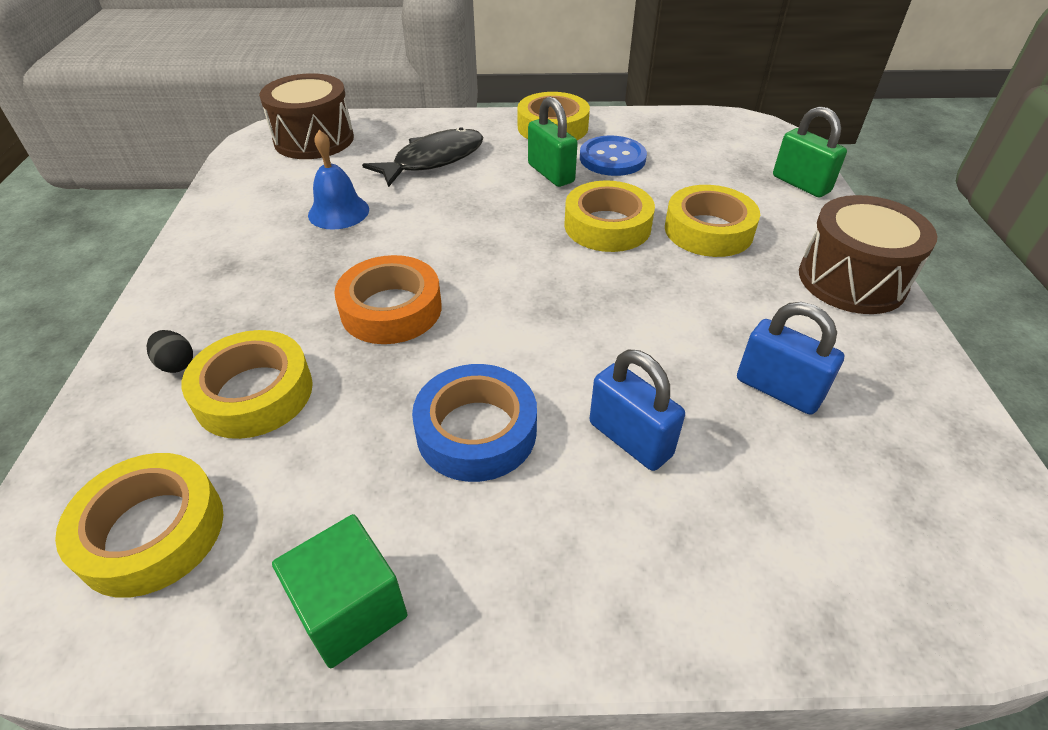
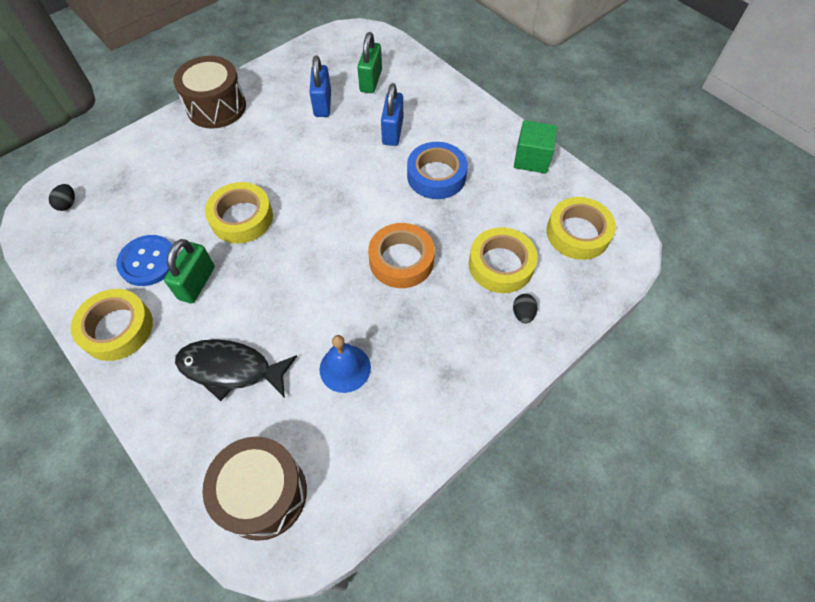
camera: 130 degrees left, 15 degrees up
yellow tape [665,185,760,257] -> none
green padlock [773,106,847,197] -> green padlock moved to [357,32,382,93]
none -> black egg [49,184,75,211]

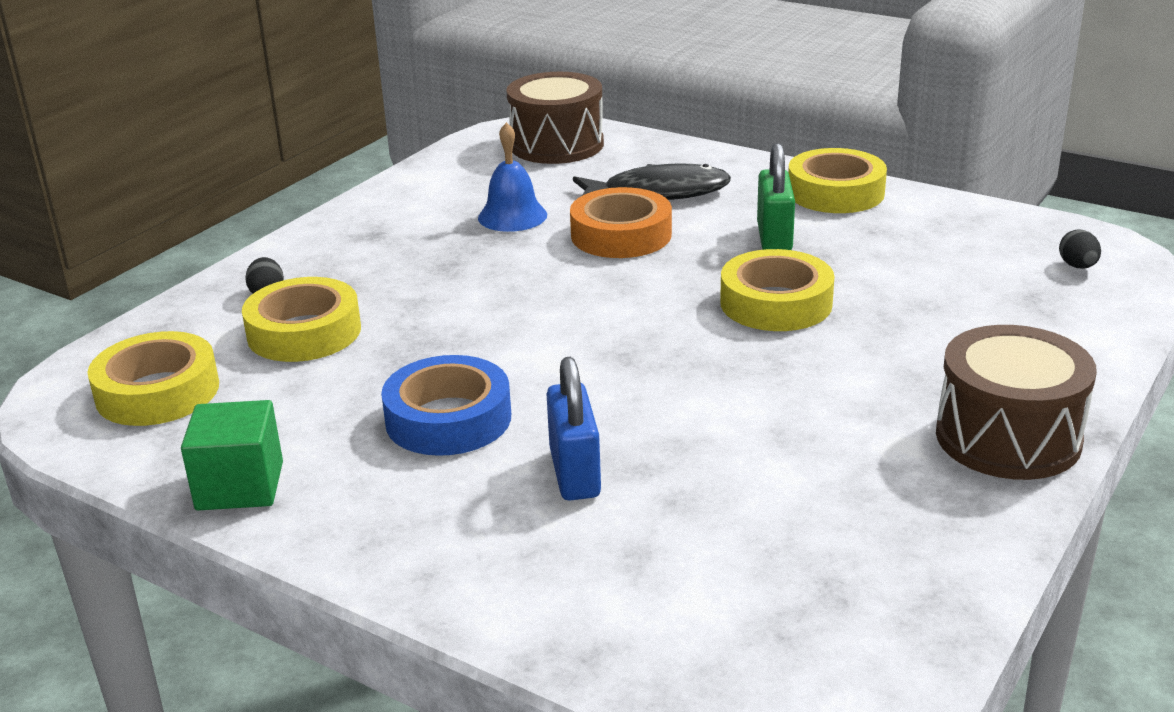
camera: 165 degrees right, 30 degrees down
blue button [116,235,177,286] -> none
blue padlock [309,55,331,117] -> none
green padlock [357,32,382,93] -> none
orange tape [368,223,435,288] -> orange tape moved to [570,187,672,258]

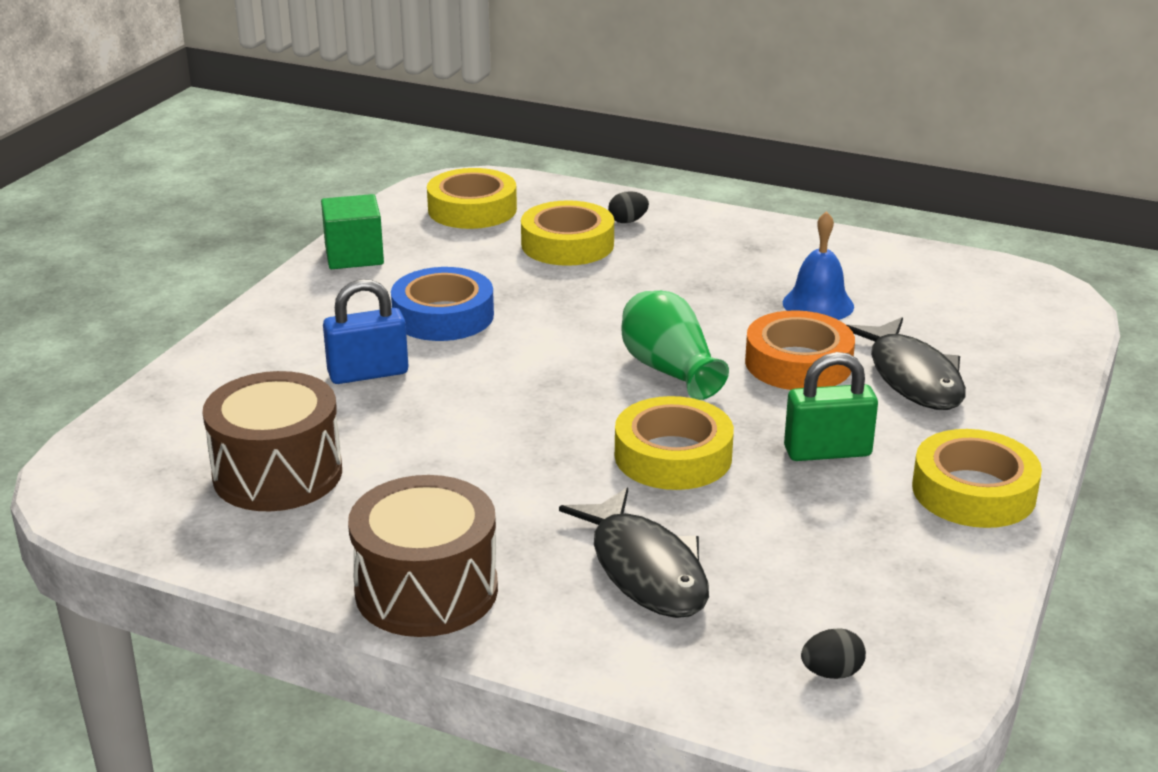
camera: 80 degrees right, 0 degrees up
brown drum [506,72,604,164] -> brown drum moved to [202,371,342,511]
none -> black fish [559,488,709,618]
none -> green vase [621,291,729,400]

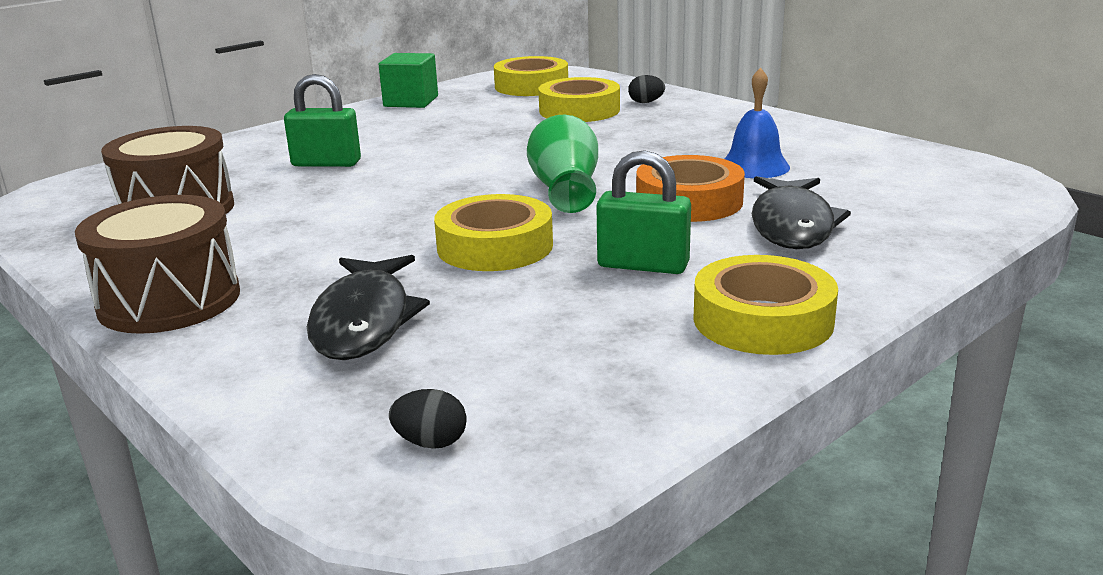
camera: 25 degrees right, 5 degrees down
blue padlock [323,279,408,384] -> green padlock [284,74,361,167]
blue tape [391,267,494,341] -> none

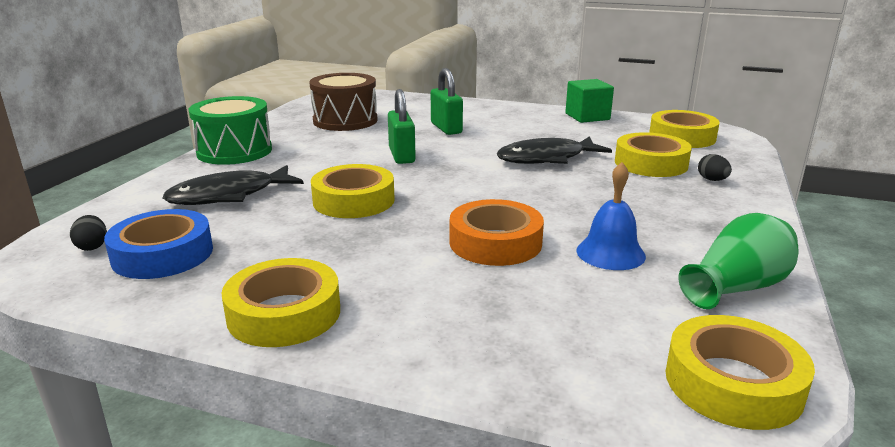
camera: 60 degrees right, 0 degrees up
brown drum [75,195,240,334] -> green drum [189,96,272,165]
green vase [527,115,598,213] -> green vase moved to [678,213,799,309]
green padlock [596,150,691,274] -> green padlock moved to [388,89,416,164]
black fish [752,176,851,249] -> black fish moved to [497,136,612,164]
none -> blue tape [104,209,213,279]
none -> yellow tape [666,315,815,430]

